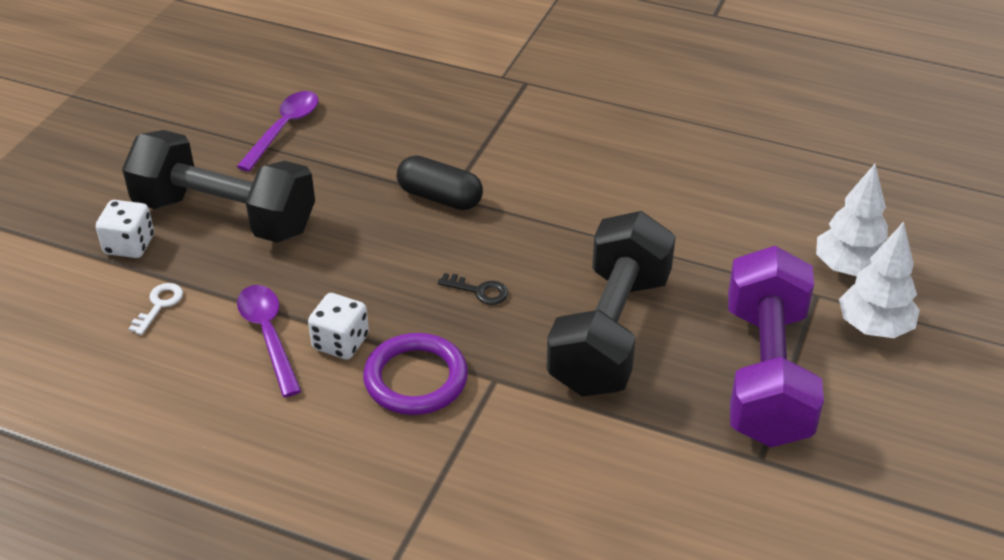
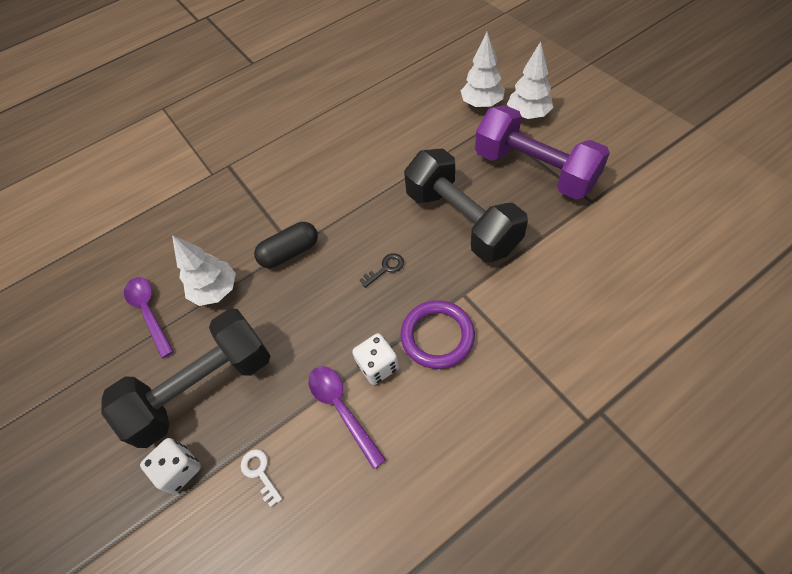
camera: 50 degrees left, 15 degrees up
purple spoon [237,285,301,397] -> purple spoon turned 45 degrees clockwise [308,366,386,469]
none -> white tree [172,235,236,306]

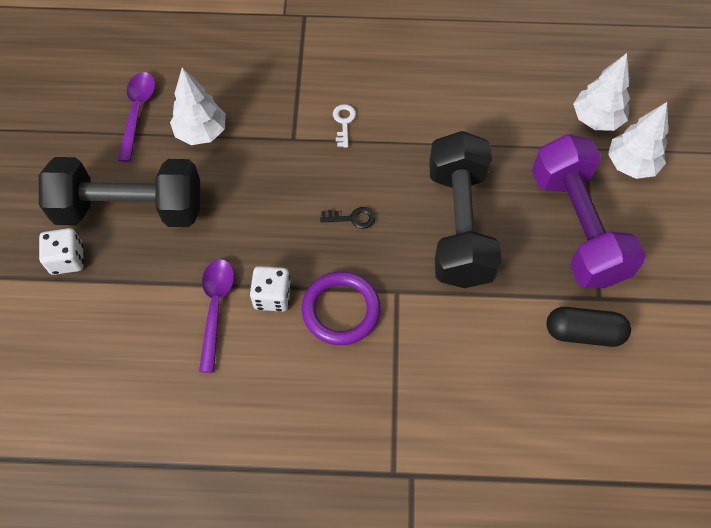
camera: 30 degrees right, 5 degrees up
white key [241,449,282,507] -> white key moved to [333,104,356,148]
black capsule [254,222,318,268] -> black capsule moved to [546,307,631,347]

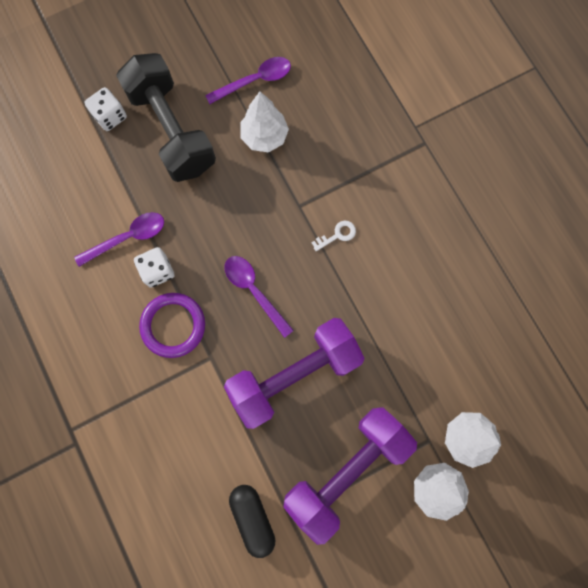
camera: 60 degrees right, 15 degrees up
black key [320,207,376,229] -> purple spoon [224,256,294,338]
black dumbbell [429,131,502,288] -> purple dumbbell [224,318,365,429]

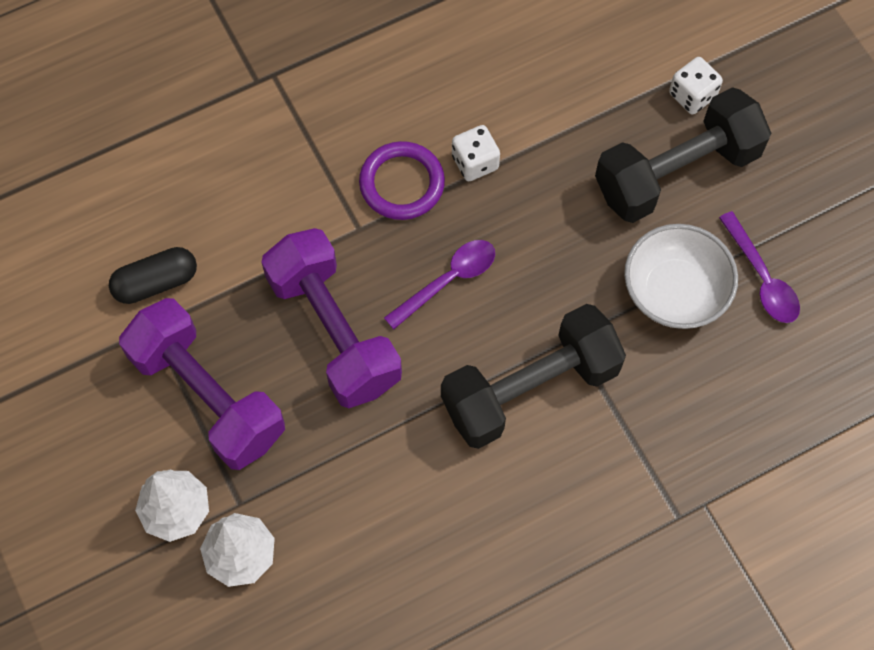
camera: 90 degrees right, 10 degrees down
purple spoon [74,212,164,267] -> none
white tree [240,91,289,153] -> white bowl [624,224,738,329]
white key [312,221,356,251] -> black dumbbell [441,304,626,449]

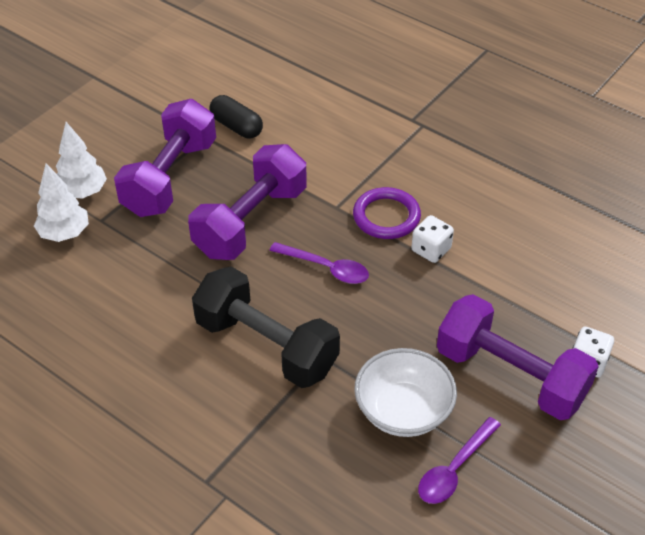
camera: 65 degrees right, 20 degrees down
black dumbbell [595,87,771,223] -> purple dumbbell [437,294,599,420]

